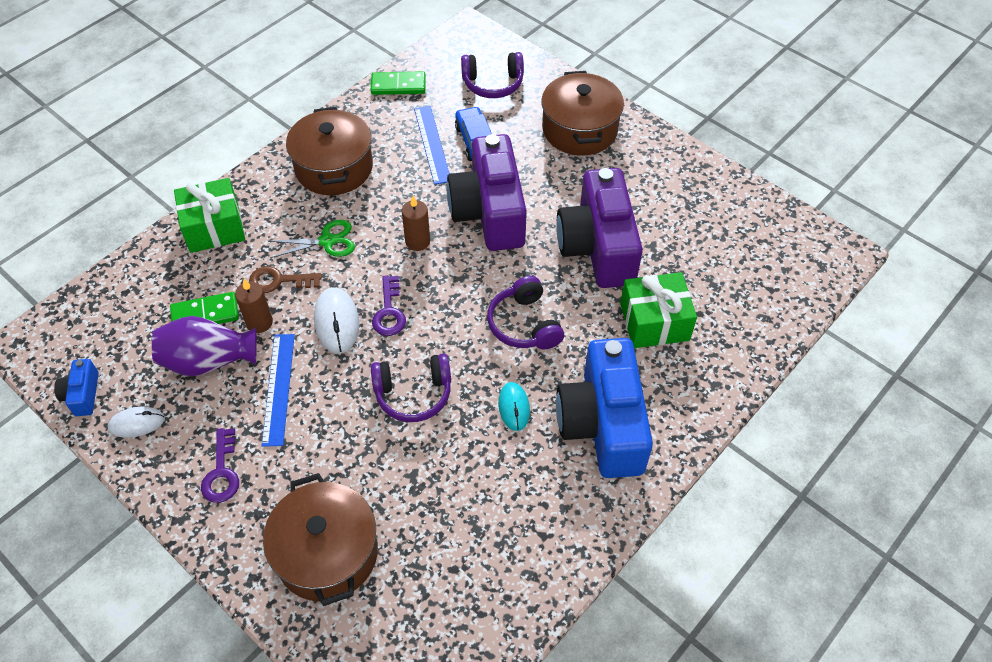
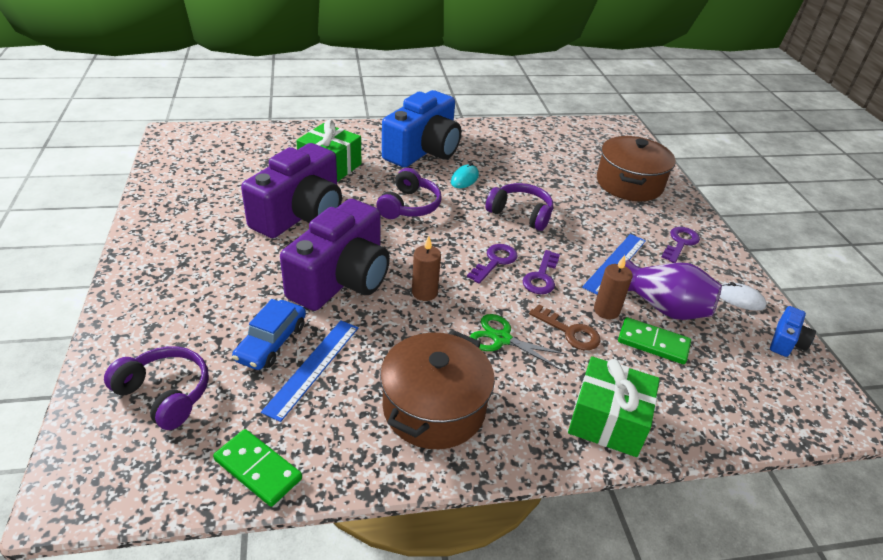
camera: 145 degrees left, 15 degrees down
white mouse [314,287,359,354] -> purple key [523,250,560,294]
brown pot [541,71,624,155] -> none

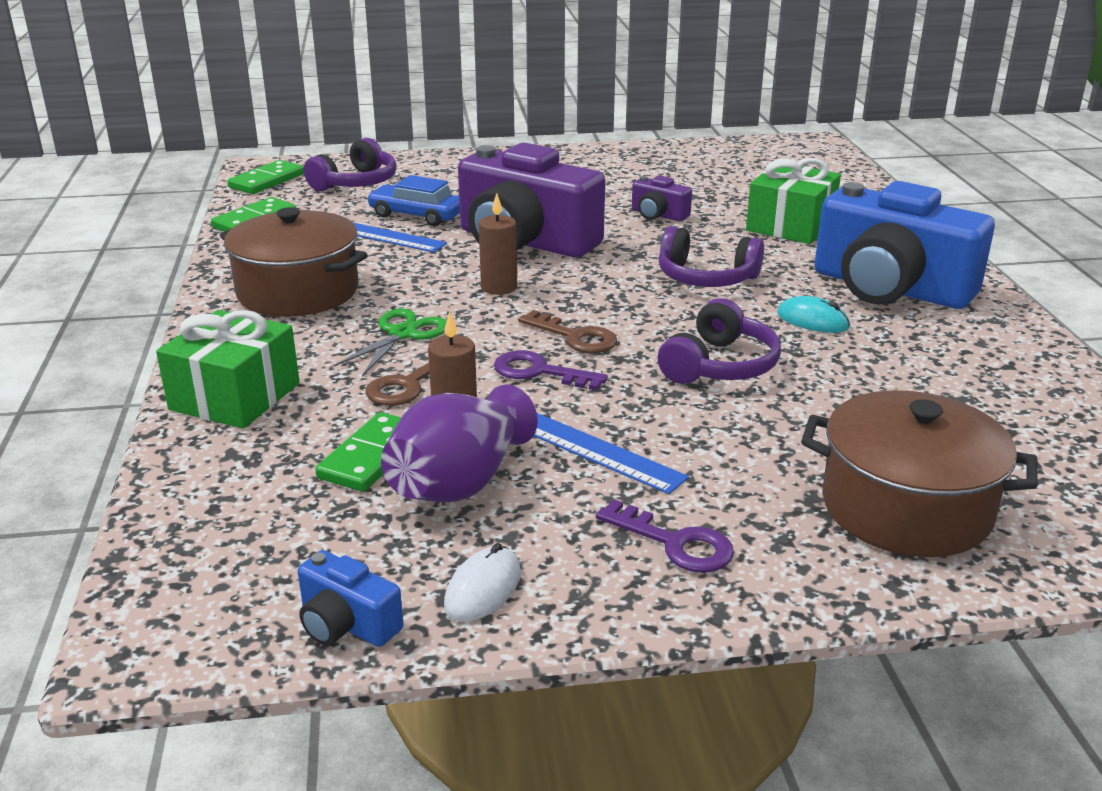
camera: 95 degrees right, 10 degrees down
purple camera [241,143,342,238] -> purple camera [632,175,692,221], size x0.43
purple key [467,244,518,284] -> brown key [518,310,617,353]
none -> green domino [227,160,304,194]

